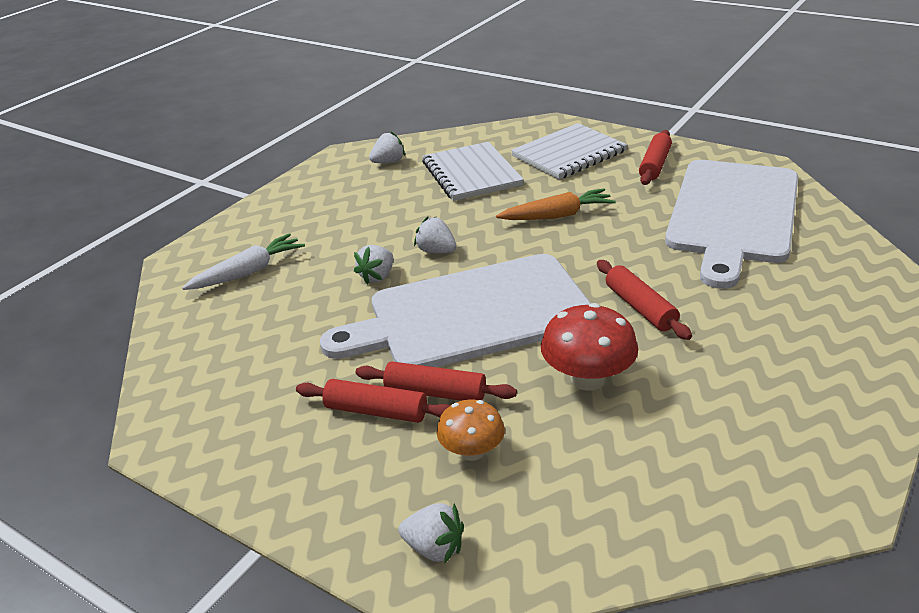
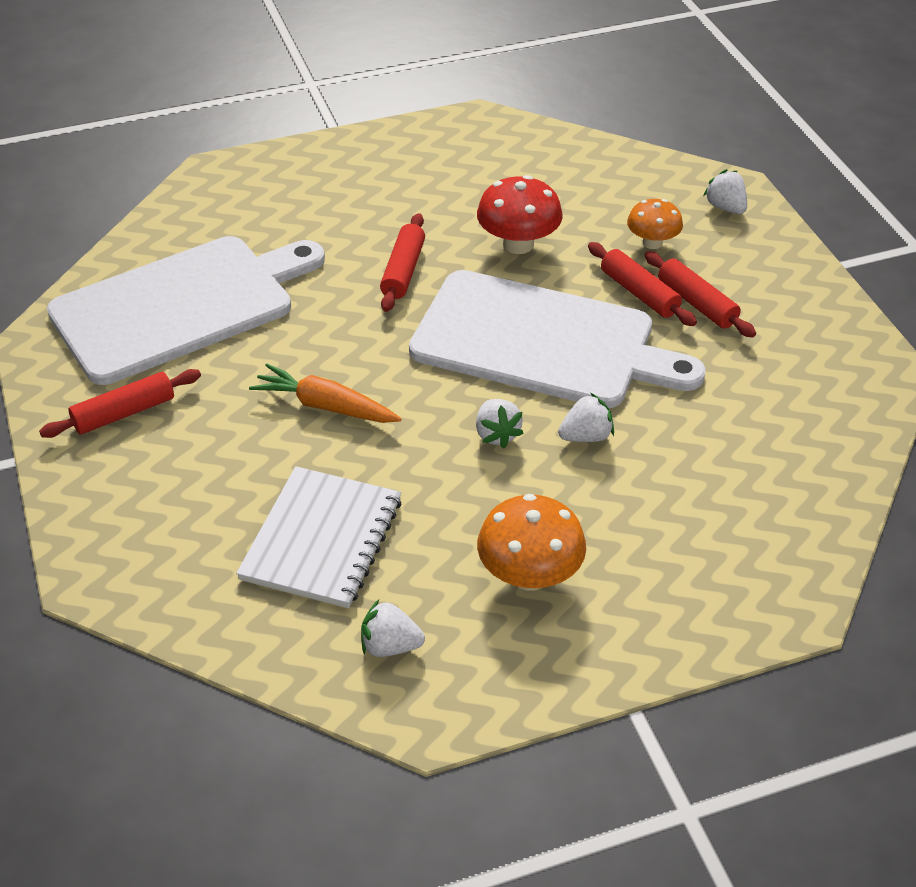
camera: 145 degrees left, 10 degrees up
white carrot [182,233,305,290] -> none
white notebook [511,123,628,179] -> none
none -> orange mushroom [477,494,586,591]

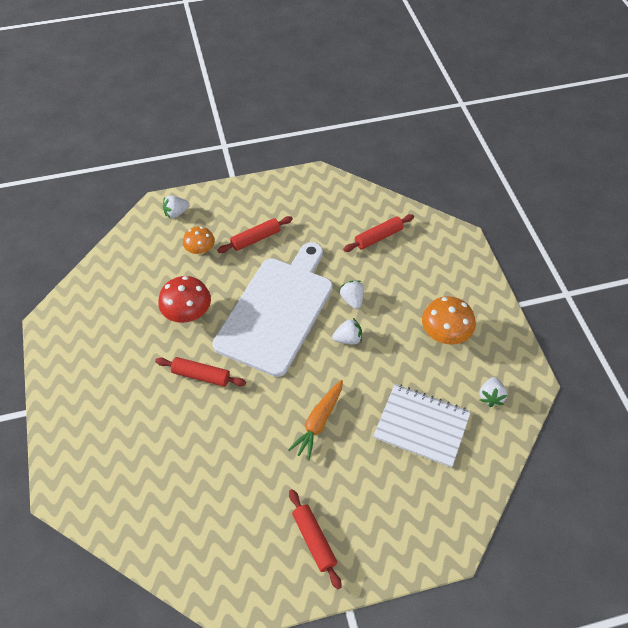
camera: 85 degrees left, 10 degrees up
white cutting board [47,236,325,385] -> none
red rolling pin [588,242,697,326] -> red rolling pin moved to [343,214,414,252]

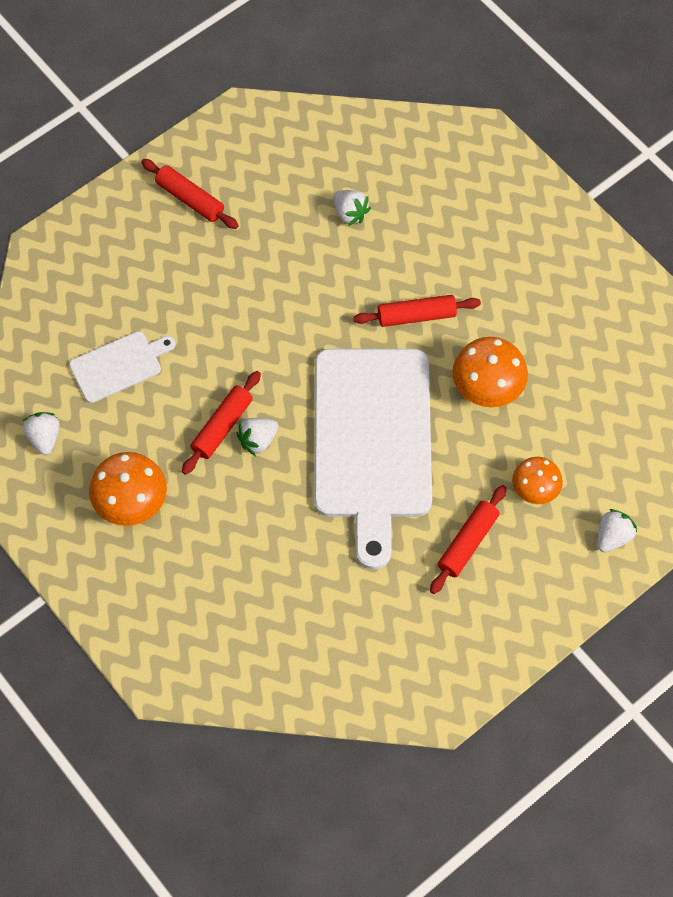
camera: 155 degrees right, 10 degrees up
red mushroom [158,276,211,323] -> orange mushroom [452,337,528,407]
orange carrot [288,380,343,461] -> none
white strawberry [339,281,364,309] -> white strawberry moved to [333,190,371,226]
red rolling pin [343,214,414,252] -> red rolling pin moved to [182,371,261,475]
white notebook [373,384,471,467] -> white cutting board [69,331,176,403]

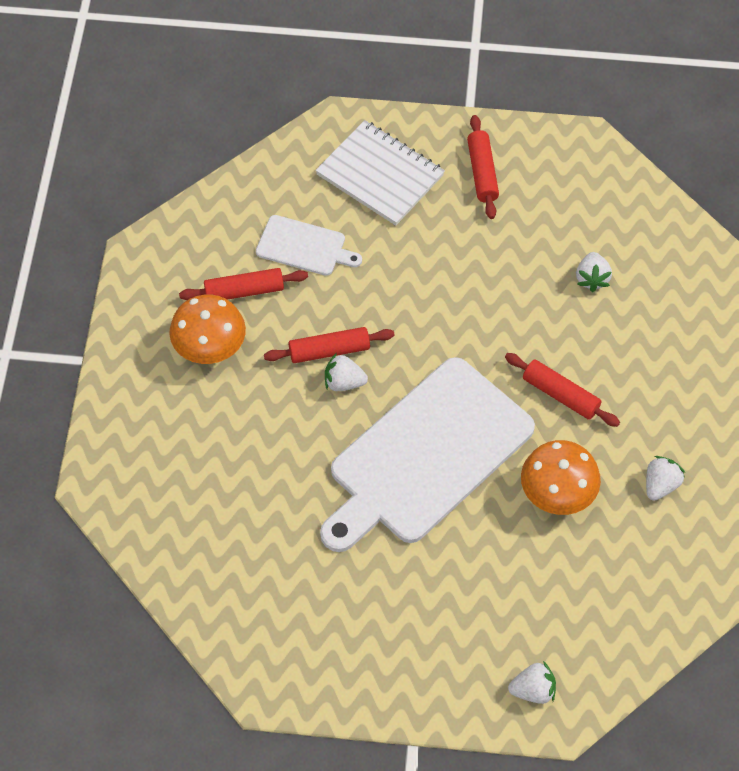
camera: 45 degrees right, 5 degrees down
white strawberry [23,412,60,455] -> white strawberry moved to [646,456,685,501]
red rolling pin [430,485,507,594] -> red rolling pin moved to [179,268,308,300]
orange mushroom [512,457,563,504] -> none
none -> white notebook [315,120,445,226]

